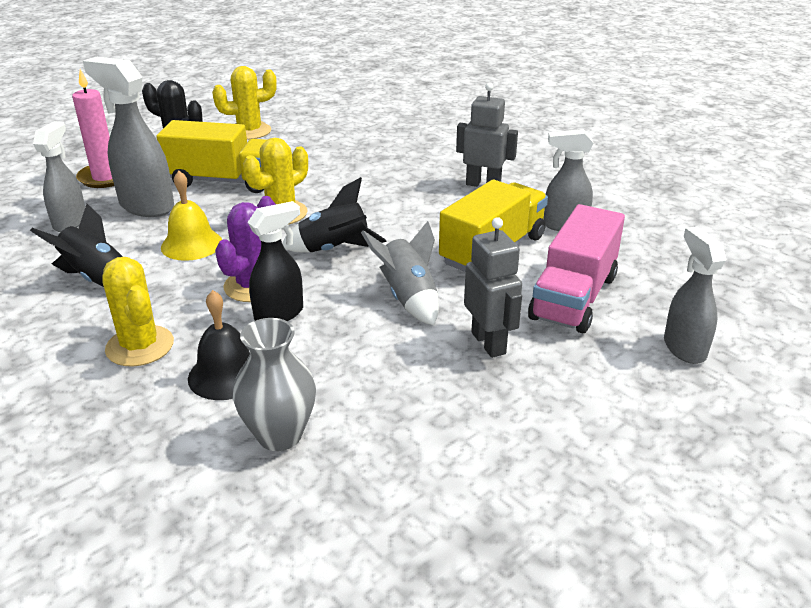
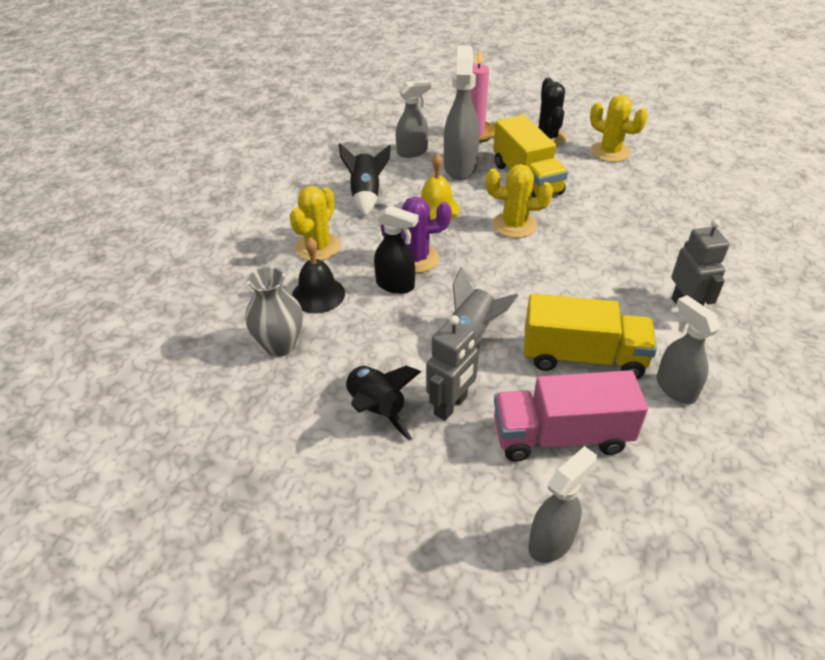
camera: 60 degrees right, 10 degrees up
black rocket [282,177,387,252] -> black rocket moved to [345,366,421,441]

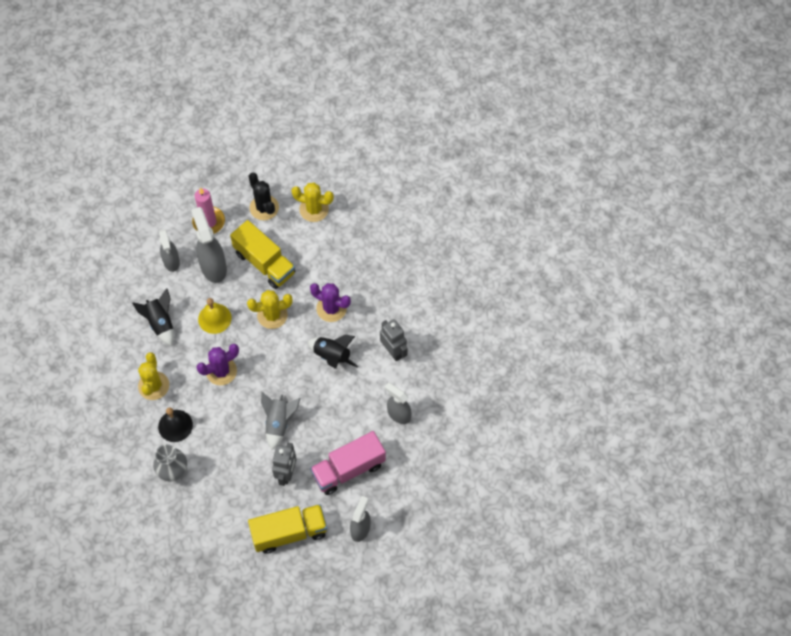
camera: 25 degrees left, 20 degrees up
black rocket [345,366,421,441] -> black rocket moved to [308,335,359,369]
black spray bottle [374,205,419,294] -> none
grey spray bottle [396,80,431,158] -> grey spray bottle turned 120 degrees clockwise [159,229,180,272]
yellow truck [524,294,657,379] -> yellow truck moved to [248,504,327,554]
none -> purple cactus [310,283,351,322]

